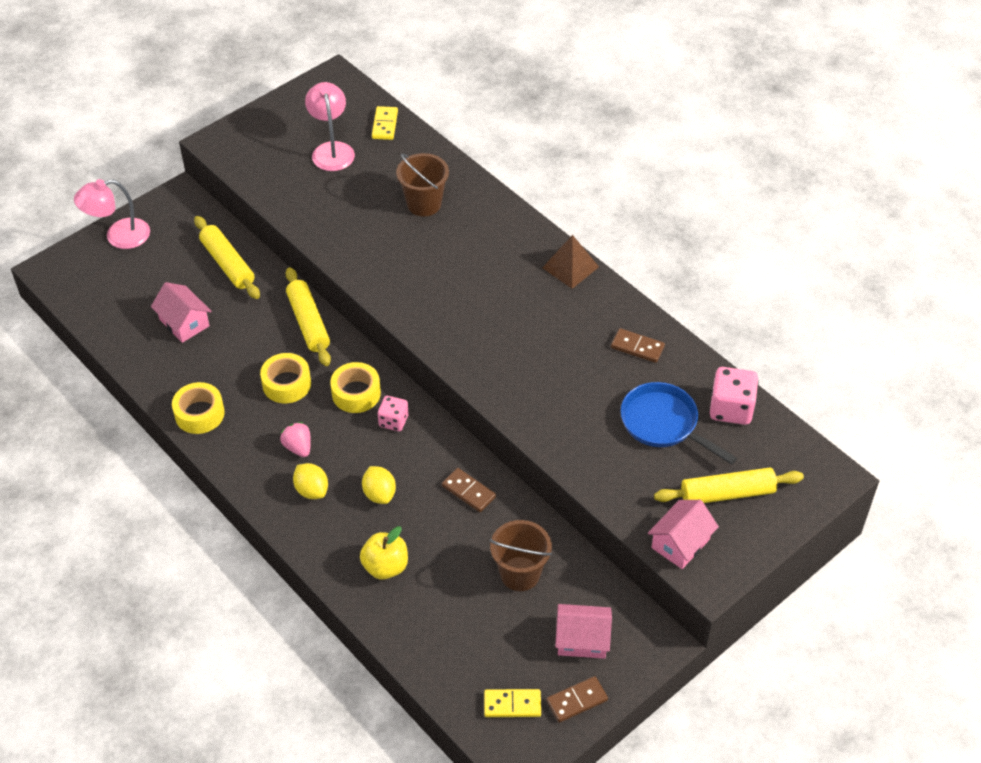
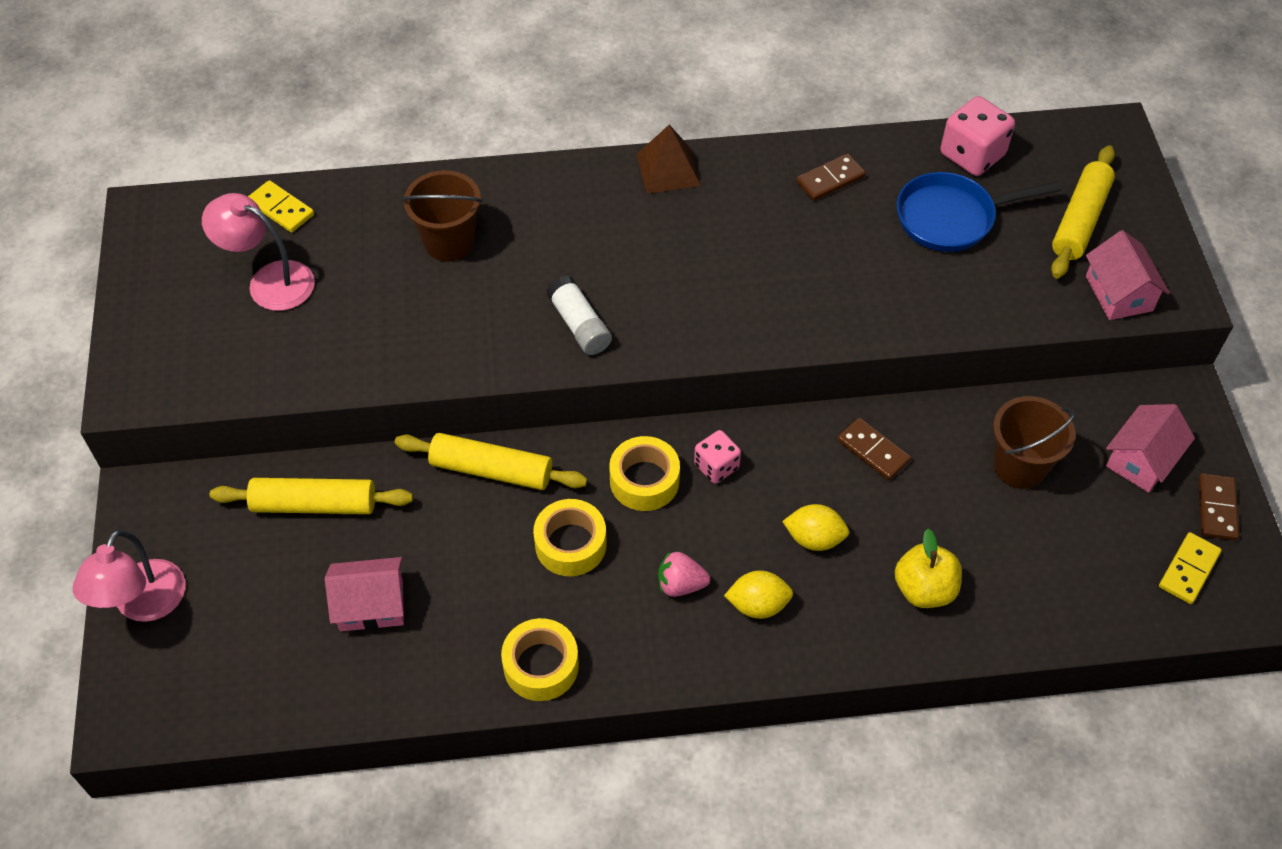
camera: 55 degrees left, 5 degrees up
brown domino [442,468,496,512] -> brown domino turned 60 degrees clockwise [837,418,911,480]
none -> white glue stick [547,276,612,355]

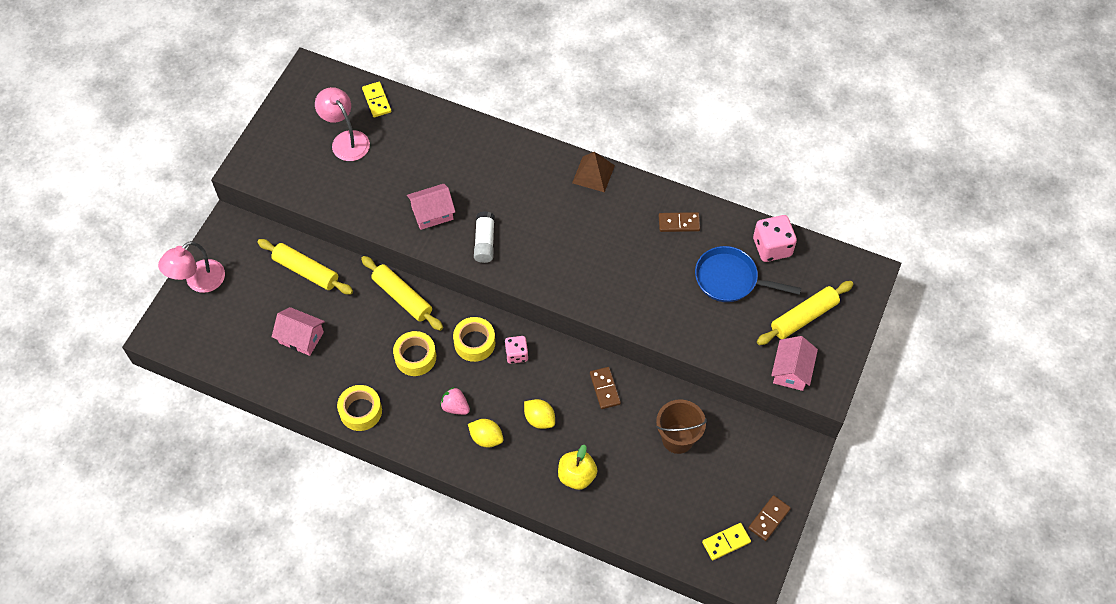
camera: 30 degrees right, 5 degrees up
brown bucket [402,170,482,262] -> none
pink house [1106,404,1195,493] -> pink house moved to [407,184,455,230]

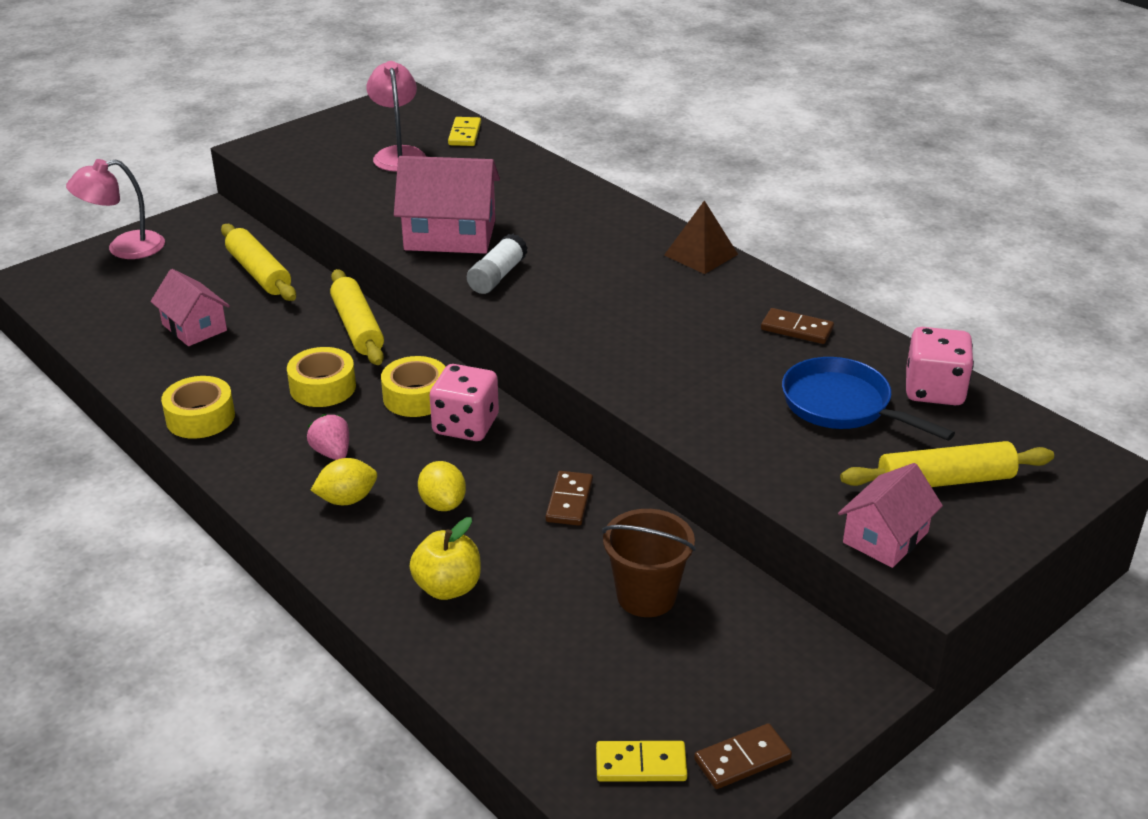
camera: 25 degrees right, 25 degrees down
pink house [407,184,455,230] -> pink house [394,156,500,254], size x1.59
yellow lemon [468,419,504,447] -> yellow lemon turned 75 degrees counterclockwise [311,458,377,505]
pink dice [505,336,528,364] -> pink dice [430,364,499,441], size x1.61

